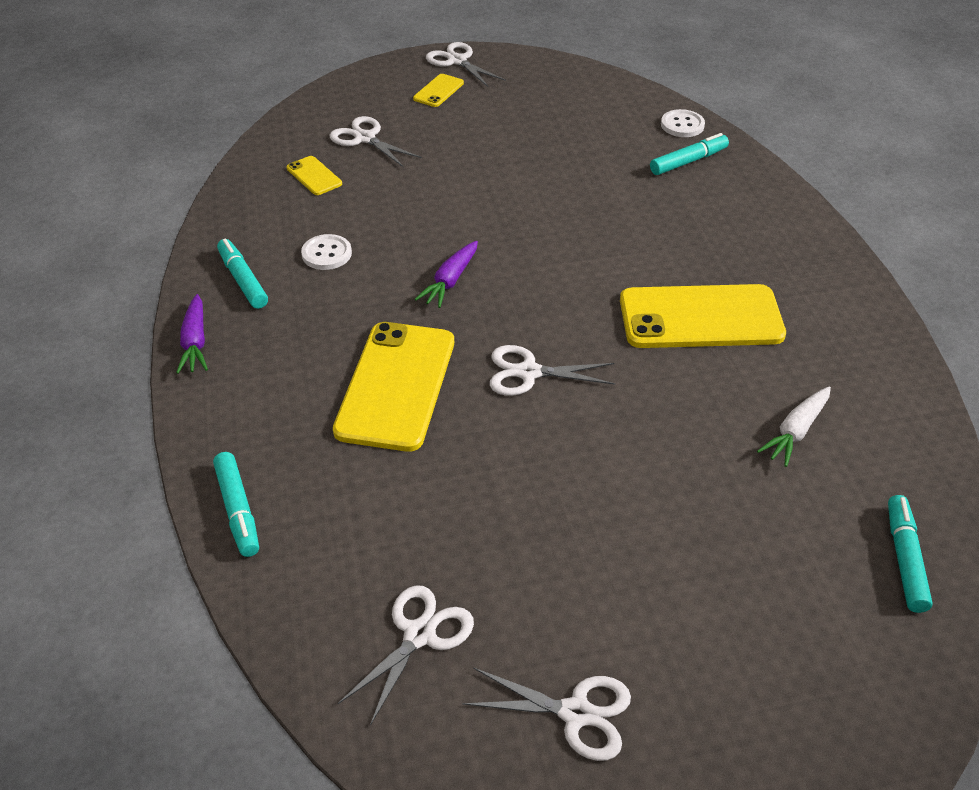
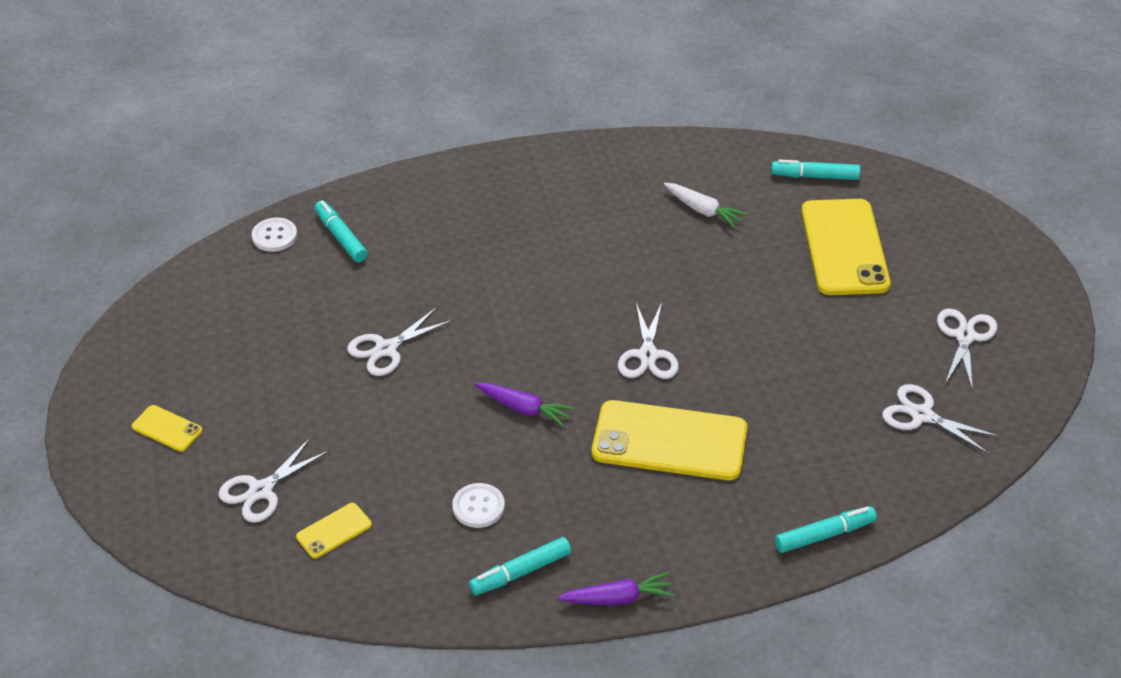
camera: 90 degrees left, 0 degrees up
white scissors [426,42,506,87] -> white scissors moved to [347,307,453,376]
yellow phone [620,284,786,348] -> yellow phone moved to [801,199,891,295]

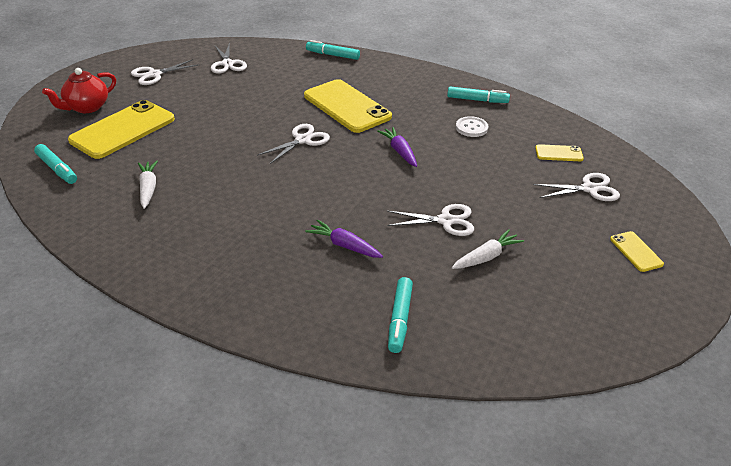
camera: 140 degrees left, 5 degrees down
white button [252,218,297,252] -> none
purple carrot [558,572,675,605] -> purple carrot moved to [305,220,383,258]
none -> red teapot [42,68,116,113]
none -> white carrot [452,229,524,269]

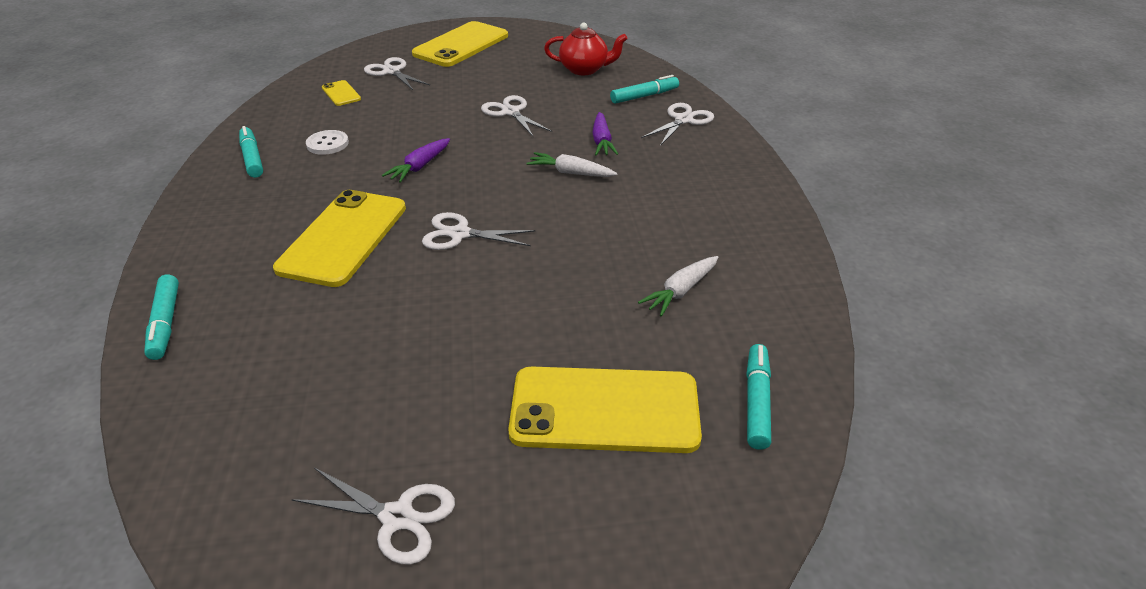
camera: 125 degrees left, 0 degrees up
red teapot [42,68,116,113] -> red teapot moved to [544,23,628,75]
white scissors [211,43,247,74] -> white scissors moved to [641,103,714,146]
white carrot [452,229,524,269] -> white carrot moved to [527,152,617,177]
yellow phone [610,231,664,272] -> yellow phone [412,21,508,67], size x2.21

